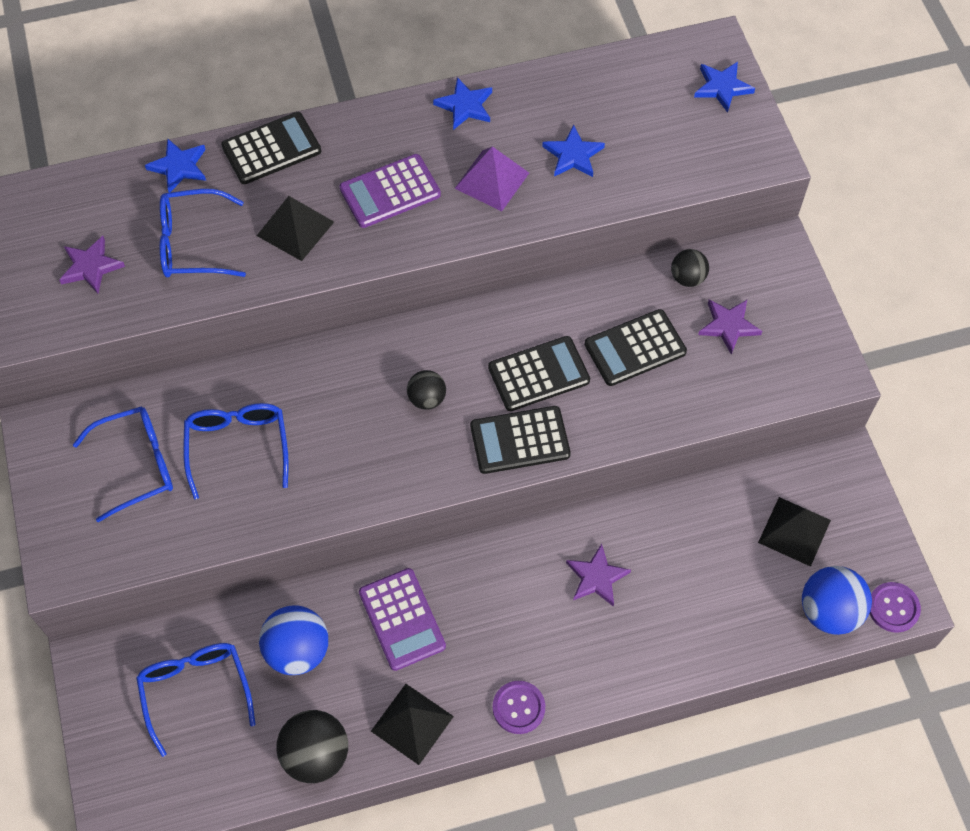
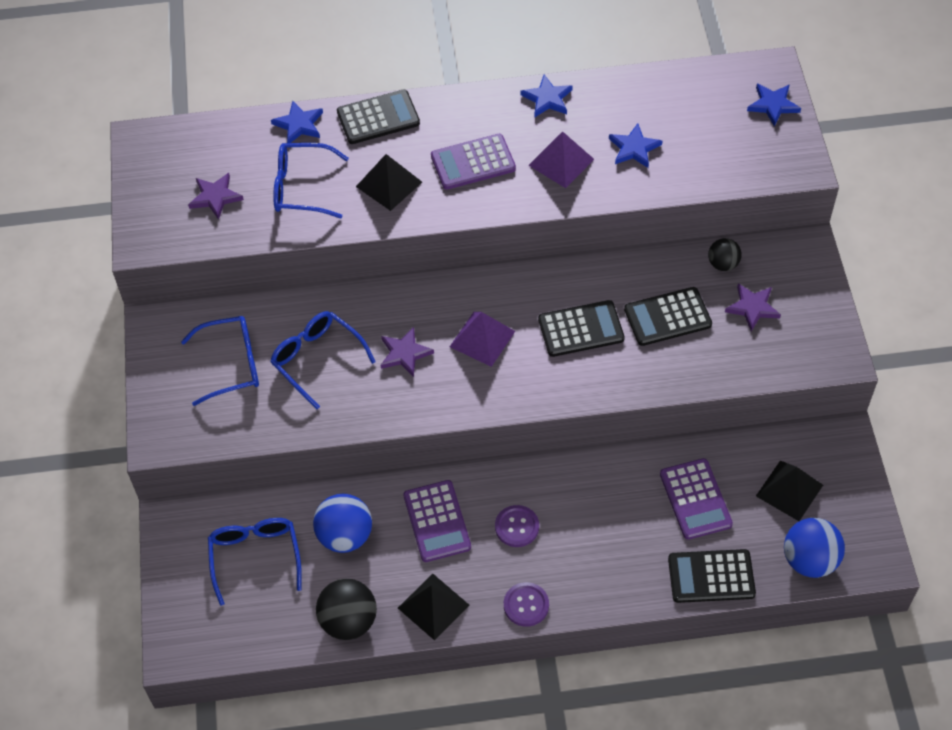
camera: 10 degrees right, 5 degrees down
blue glasses [183,403,289,499] -> blue glasses turned 45 degrees counterclockwise [270,311,376,409]
black ball [407,370,446,410] -> purple pyramid [450,312,515,367]
black calculator [470,406,571,474] -> black calculator moved to [668,549,756,603]
purple star [566,543,631,607] -> purple star moved to [381,327,434,377]
purple button [870,582,921,633] -> purple button moved to [495,505,539,547]
none -> purple calculator [660,458,733,540]

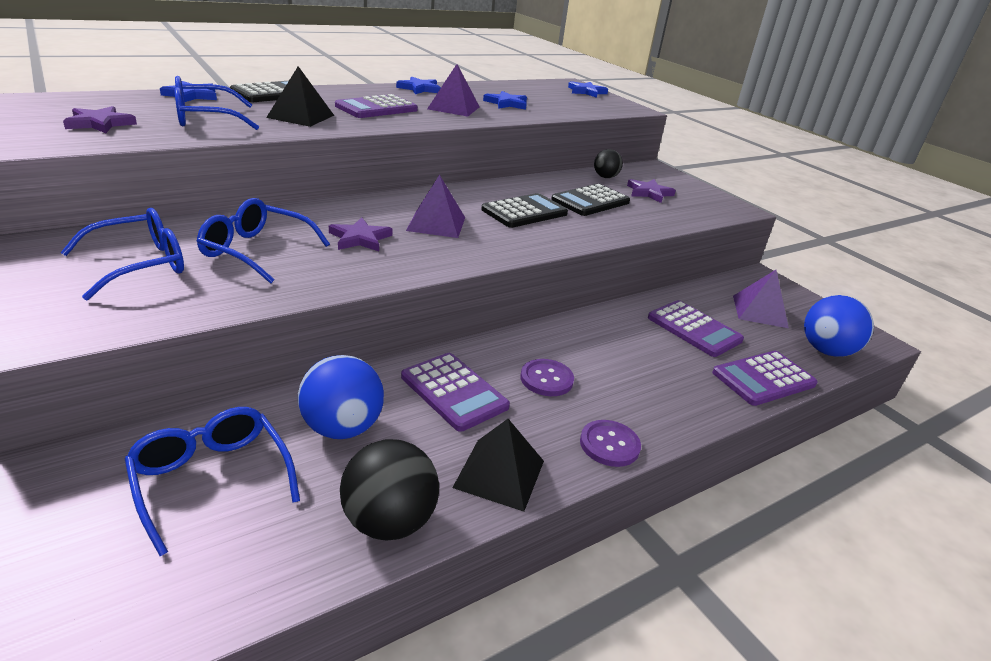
camera: 30 degrees left, 25 degrees down
black calculator [668,549,756,603] -> purple calculator [712,351,818,406]
black pyramid [756,461,823,521] -> purple pyramid [733,270,789,328]

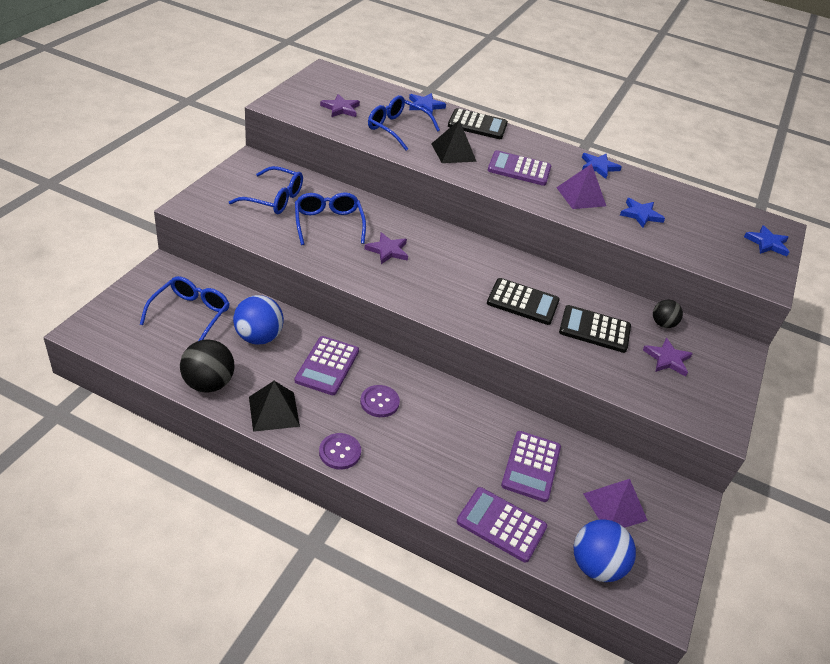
camera: 55 degrees right, 10 degrees up
purple pyramid [406,174,465,238] -> none

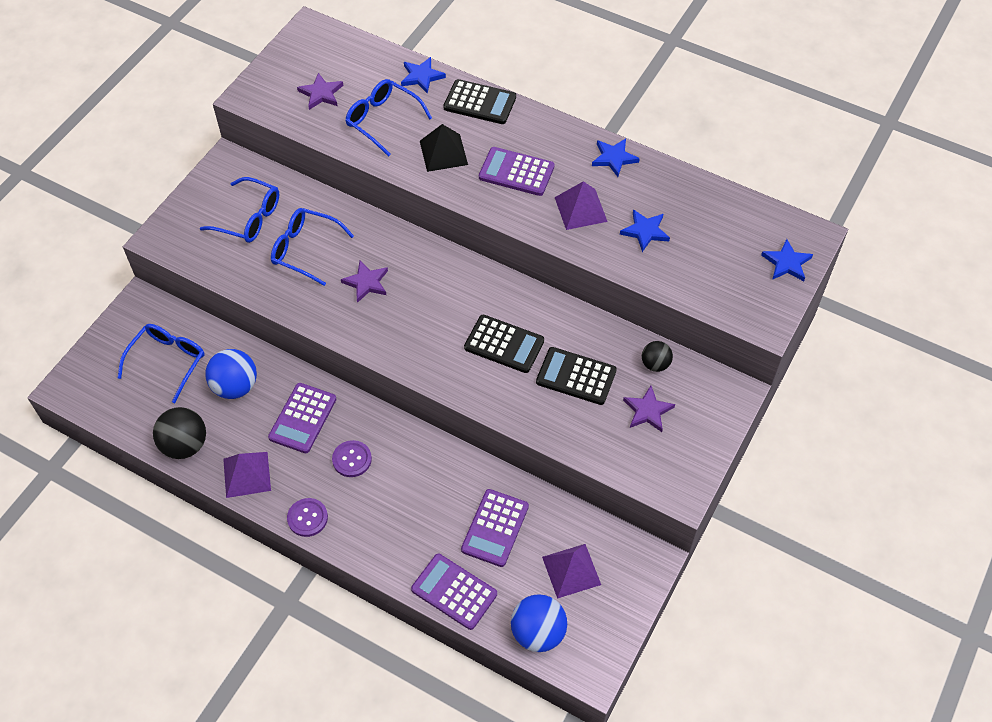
camera: 10 degrees right, 15 degrees up
black pyramid [249,381,300,432] -> purple pyramid [223,452,271,498]
blue glasses [295,192,366,245] -> blue glasses turned 60 degrees counterclockwise [271,208,354,286]

